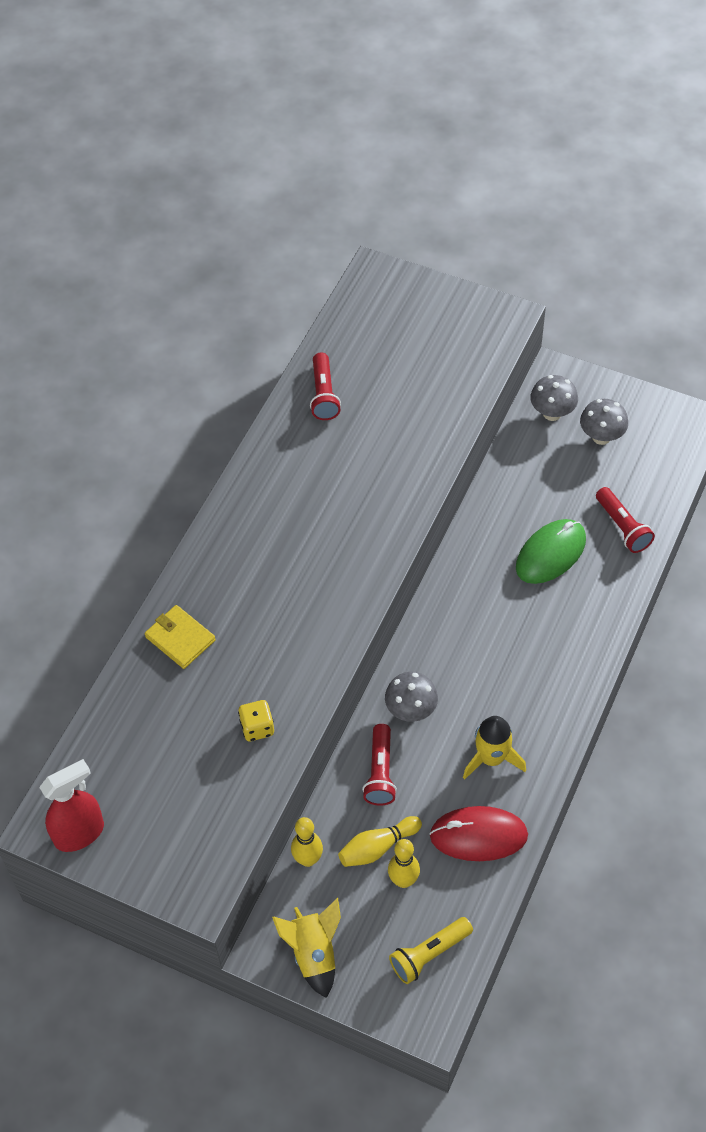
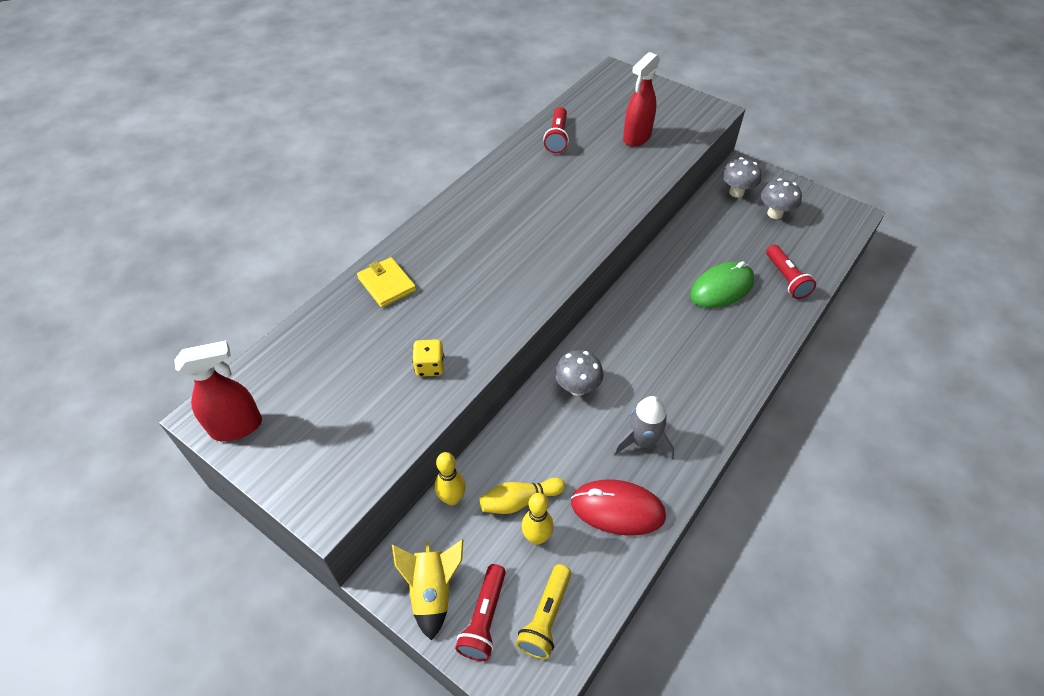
camera: 10 degrees right, 5 degrees down
red flashlight [362,724,397,806] -> red flashlight moved to [455,564,506,661]
yellow flashlight [389,917,473,984] -> yellow flashlight turned 45 degrees counterclockwise [516,564,571,659]
yellow rocket [463,716,526,779] -> grey rocket [613,396,674,460]
none -> red spray bottle [623,52,660,146]

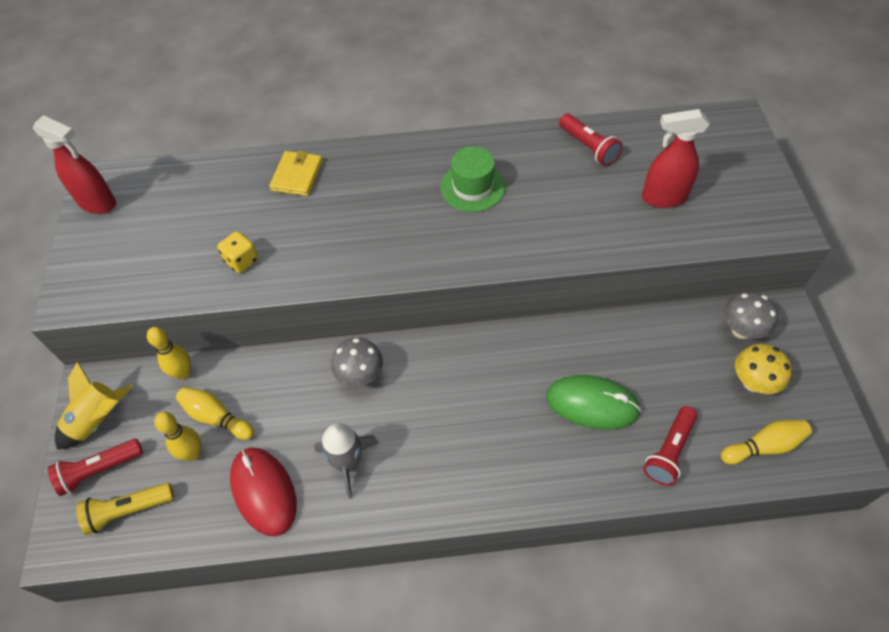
camera: 50 degrees right, 5 degrees up
red flashlight [543,107,569,153] -> red flashlight turned 90 degrees counterclockwise [559,113,622,166]
grey mushroom [761,178,802,219] -> yellow mushroom [735,344,792,394]
none -> green hat [440,146,506,212]
none -> yellow bowling pin [721,420,812,464]

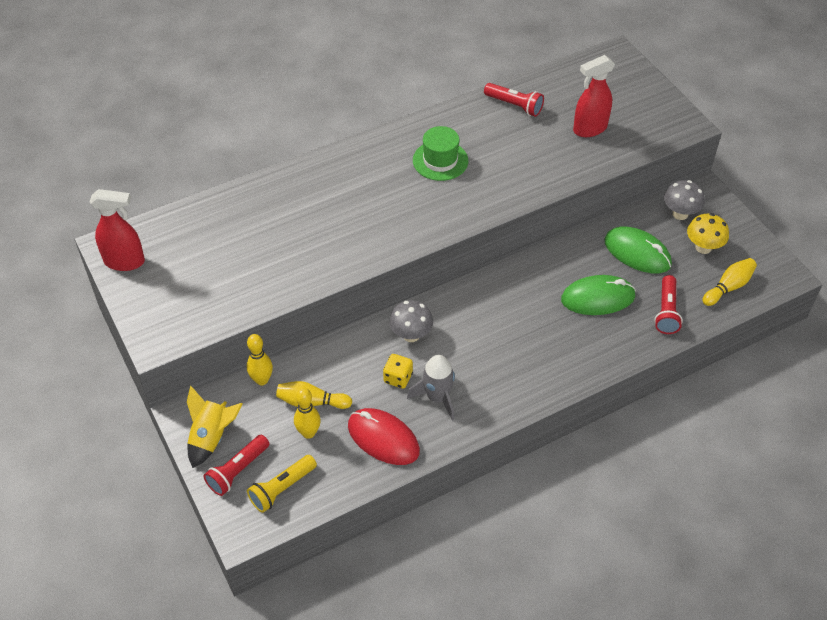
camera: 25 degrees left, 5 degrees down
yellow dice [217,231,258,273] -> yellow dice moved to [383,354,413,389]
yellow wallet [269,150,323,196] -> none
none -> green mouse [604,227,672,273]

